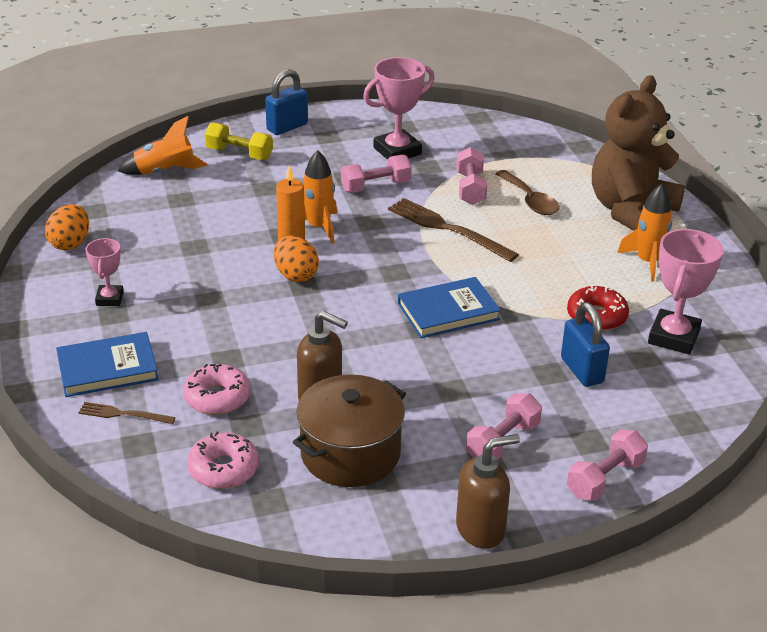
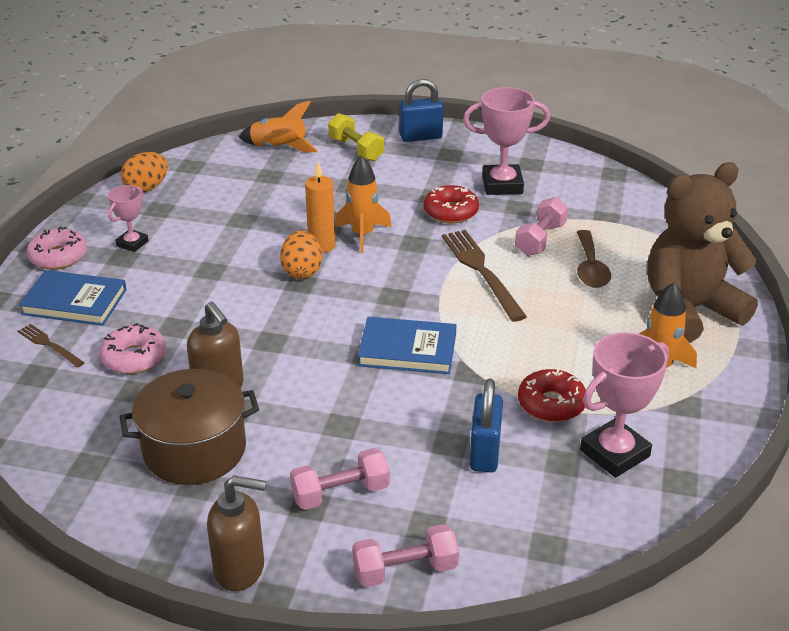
camera: 30 degrees right, 0 degrees up
pink donut [187,432,259,489] -> pink donut moved to [26,227,87,270]
pink dumbbell [341,155,412,193] -> red donut [423,185,479,224]

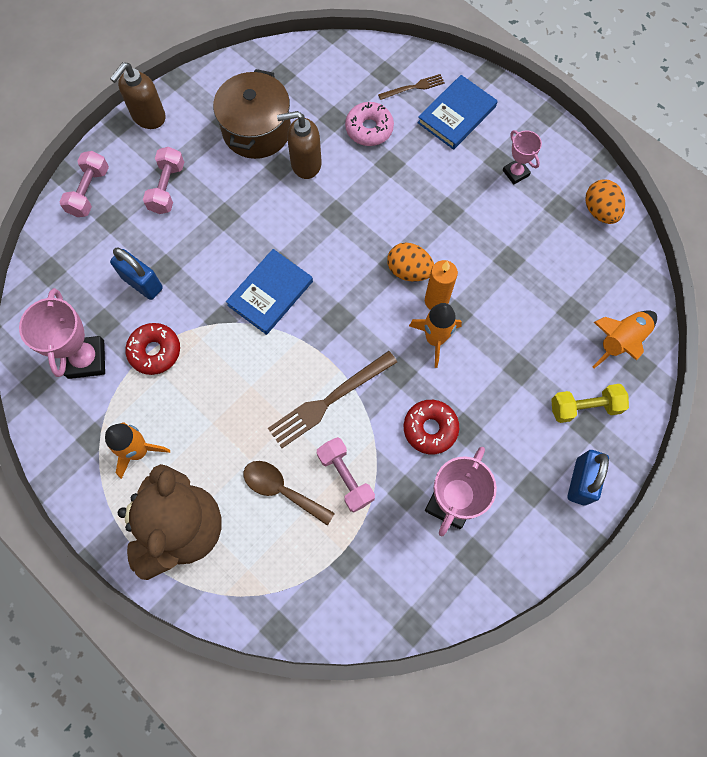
camera: 120 degrees right, 35 degrees up
pink donut [26,227,87,270] -> none
brown fork [442,230,527,322] -> brown fork turned 135 degrees clockwise [268,351,397,448]

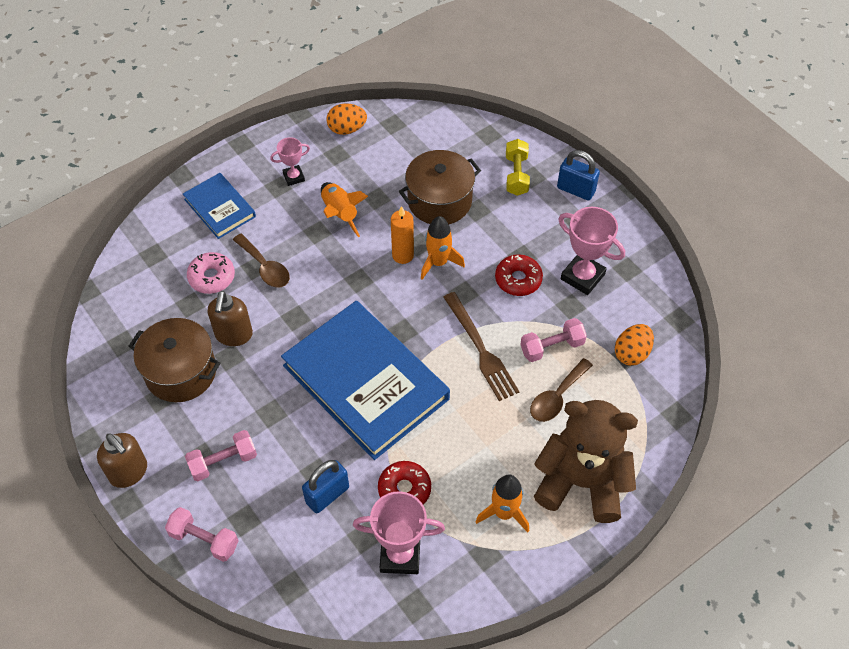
camera: 80 degrees left, 15 degrees down
pink dumbbell [143,147,184,214] -> pink dumbbell turned 45 degrees counterclockwise [185,430,257,481]
blue book [226,249,313,335] -> blue book [281,301,450,460], size x2.00
brown fork [378,74,445,100] -> none
orange egg [387,243,434,281] -> orange egg moved to [615,324,654,366]
orange rocket [593,311,657,368] -> orange rocket moved to [321,182,368,237]
none -> brown spoon [233,234,290,288]
none -> brown pot [399,150,481,224]

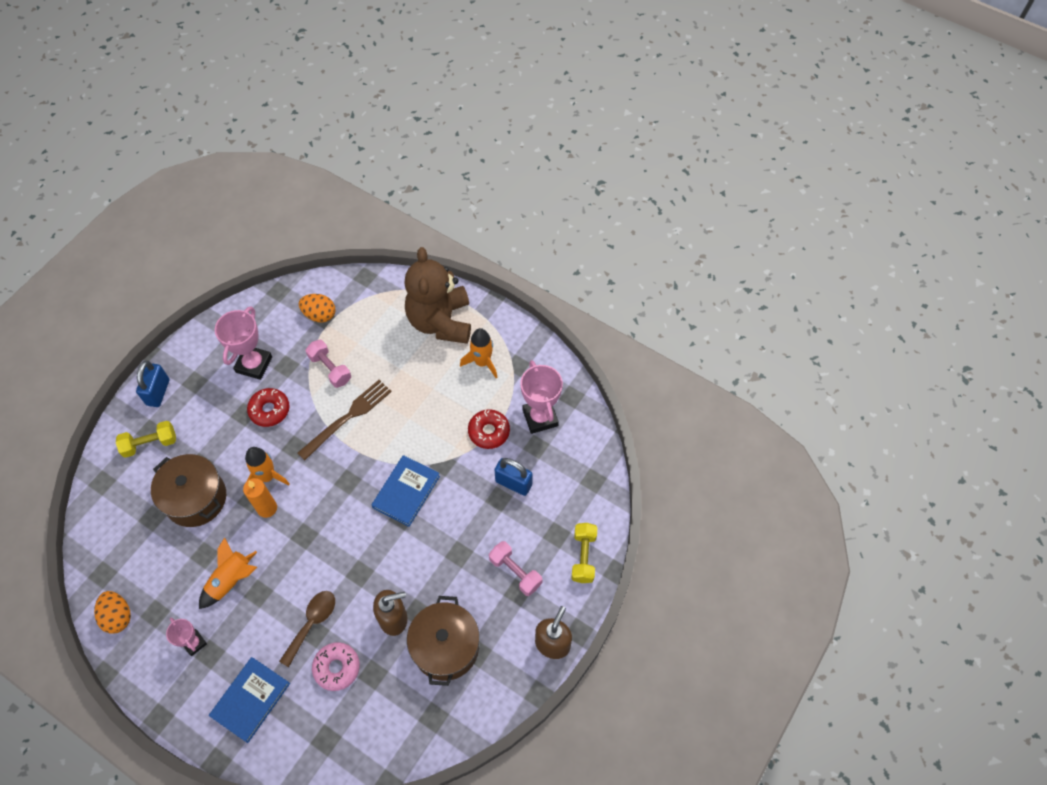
camera: 110 degrees left, 5 degrees up
pink dumbbell [165,507,239,562] -> yellow dumbbell [571,523,598,583]
blue book [281,301,450,460] -> blue book [372,455,440,527], size x0.50
brown spoon [530,358,593,422] -> none

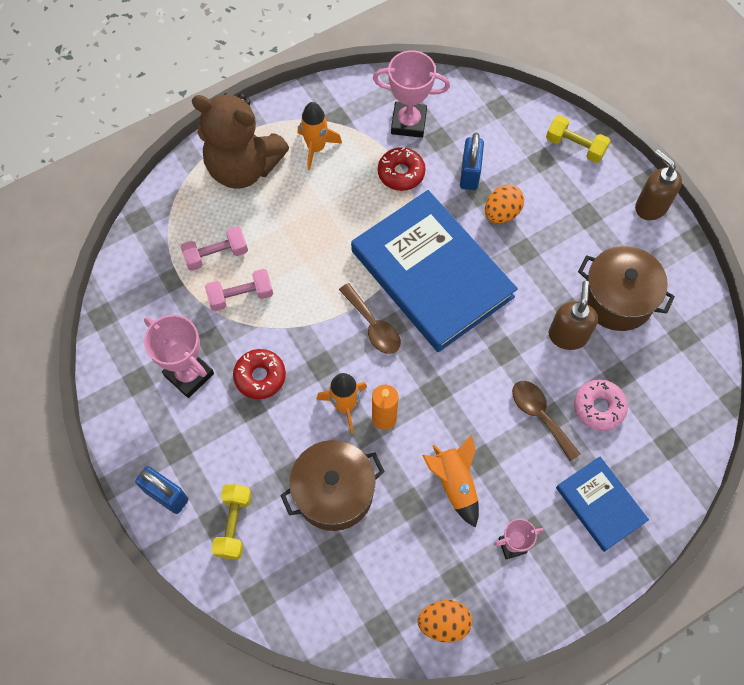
camera: 65 degrees left, 5 degrees up
brown fork [298,380,392,460] -> none
orange egg [299,294,335,323] -> orange egg moved to [485,185,524,224]
blue book [372,455,440,527] -> blue book [351,190,518,352], size x2.00
pink dumbbell [489,541,542,596] -> pink dumbbell moved to [180,226,248,271]
blue padlock [495,458,533,496] -> blue padlock turned 45 degrees counterclockwise [460,133,484,190]
none -> brown spoon [339,283,401,354]

